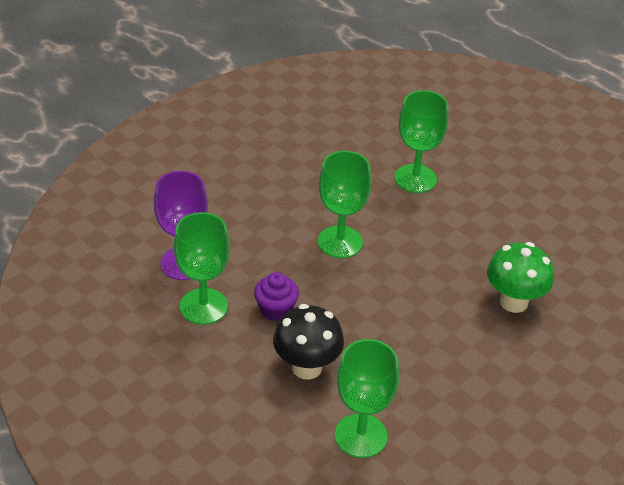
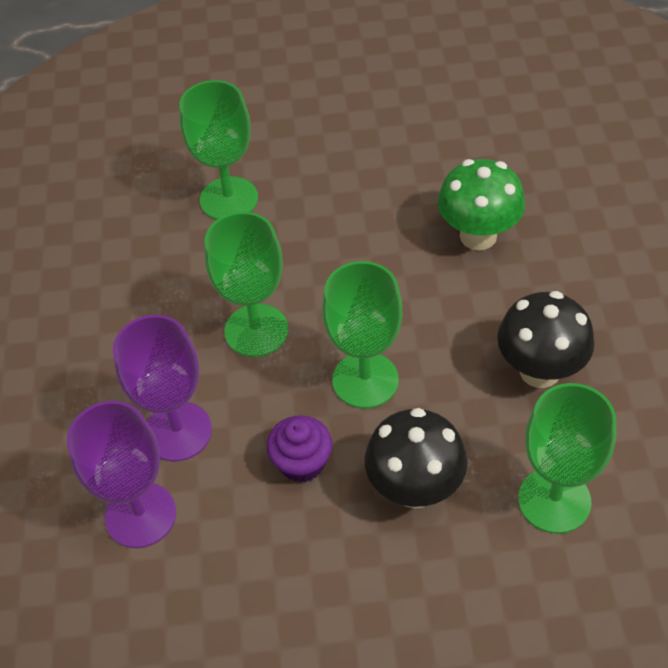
camera: 45 degrees left, 10 degrees up
green goblet [174,212,230,325] -> green goblet moved to [322,261,402,408]
none -> purple goblet [113,315,212,462]
none -> black mushroom [497,291,595,388]

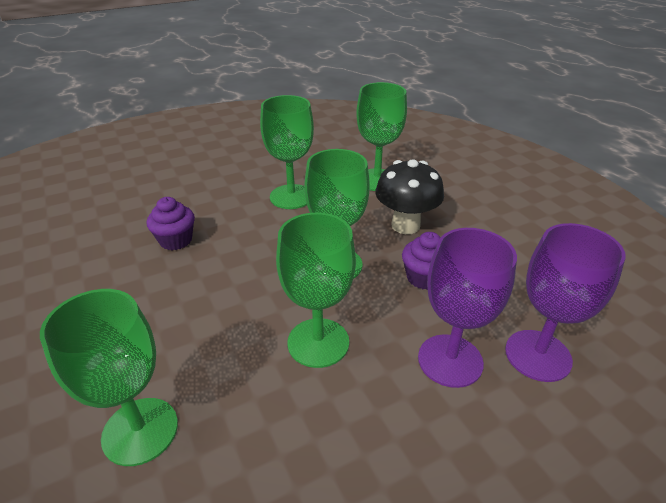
camera: 115 degrees left, 15 degrees down
green mushroom [438,159,525,250] -> purple cupcake [147,197,195,250]
black mushroom [497,291,595,388] -> green goblet [260,95,314,209]

